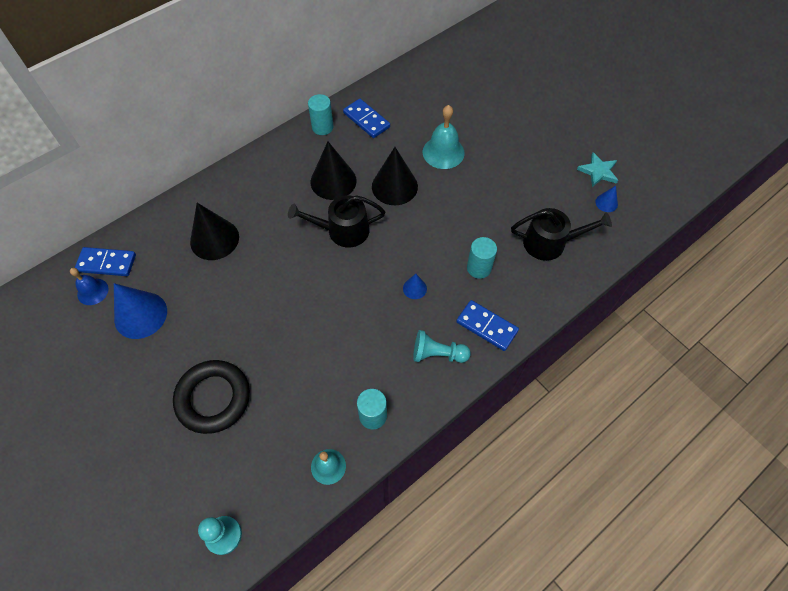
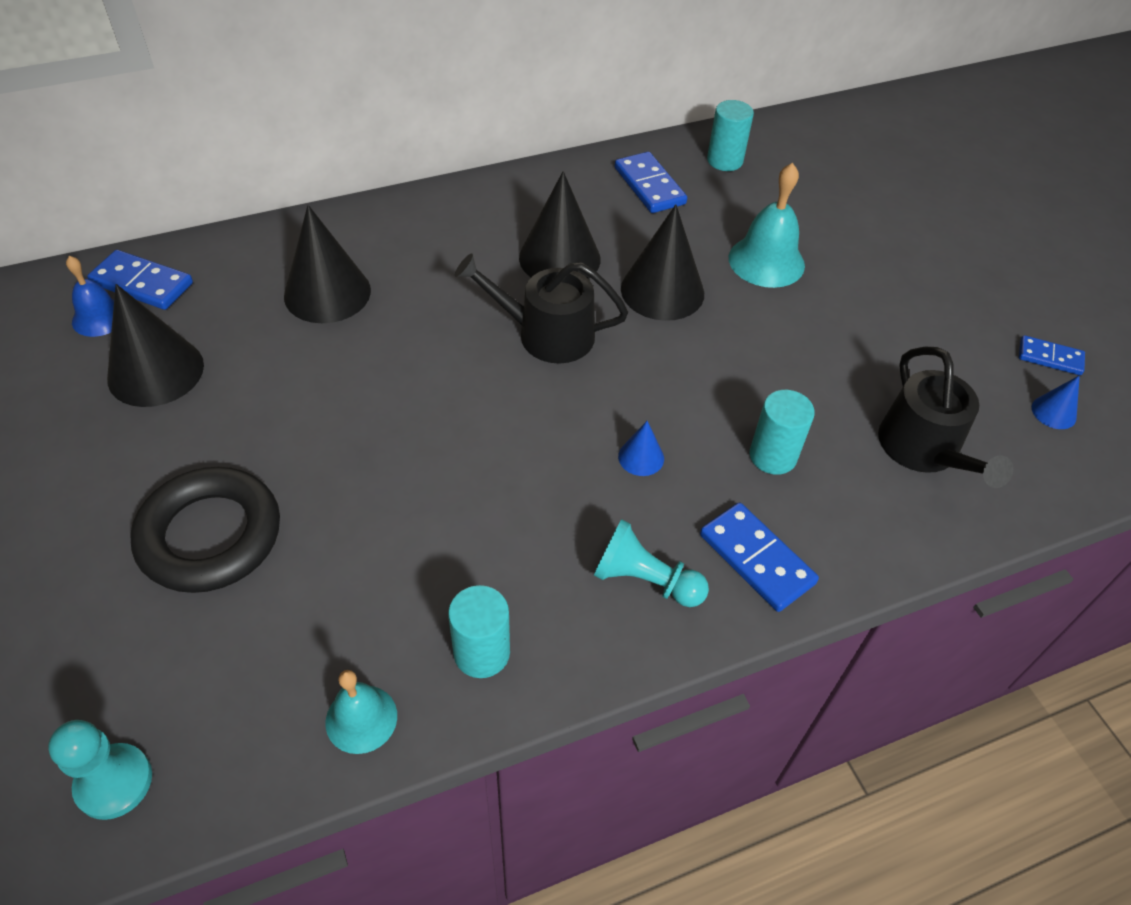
camera: 15 degrees right, 10 degrees down
blue cone [114,283,167,339] -> black cone [107,284,204,407]
turquoise cylinder [308,94,334,135] -> turquoise cylinder moved to [707,100,754,171]
black watering can [511,208,612,261] -> black watering can turned 60 degrees clockwise [878,347,1013,488]
turquoise star [577,152,618,187] -> blue domino [1019,335,1085,375]

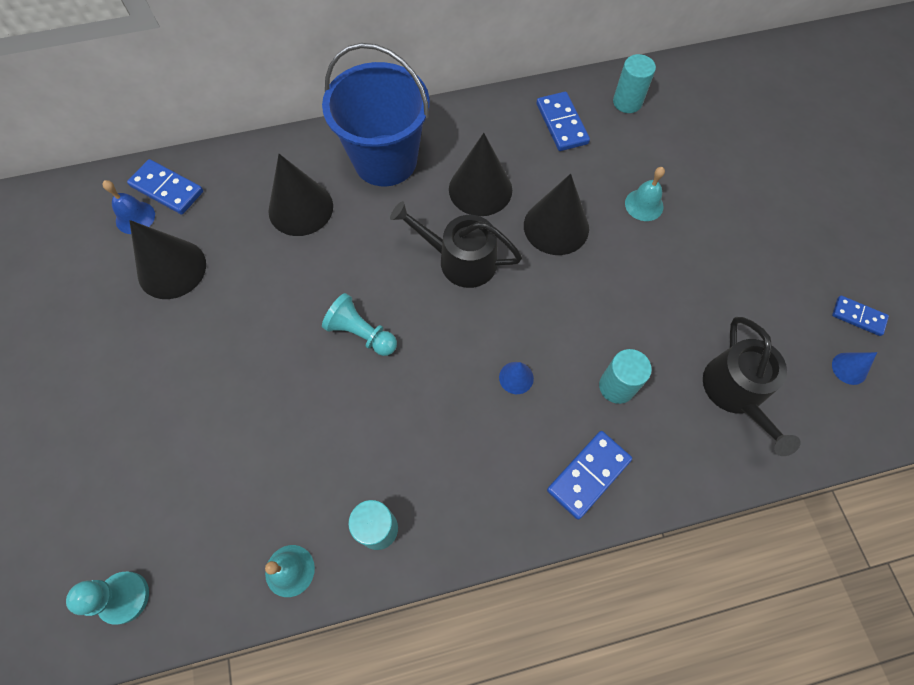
camera: 10 degrees right, 15 degrees up
black ring [130,467,280,593] -> none
turquoise pawn [594,519,709,607] -> turquoise pawn moved to [322,293,397,356]
blue domino [700,503,819,612] -> blue domino turned 75 degrees clockwise [547,431,632,520]
turquoise bell [729,163,805,288] -> turquoise bell [625,167,665,221], size x0.63
none -> blue bucket [322,43,430,186]

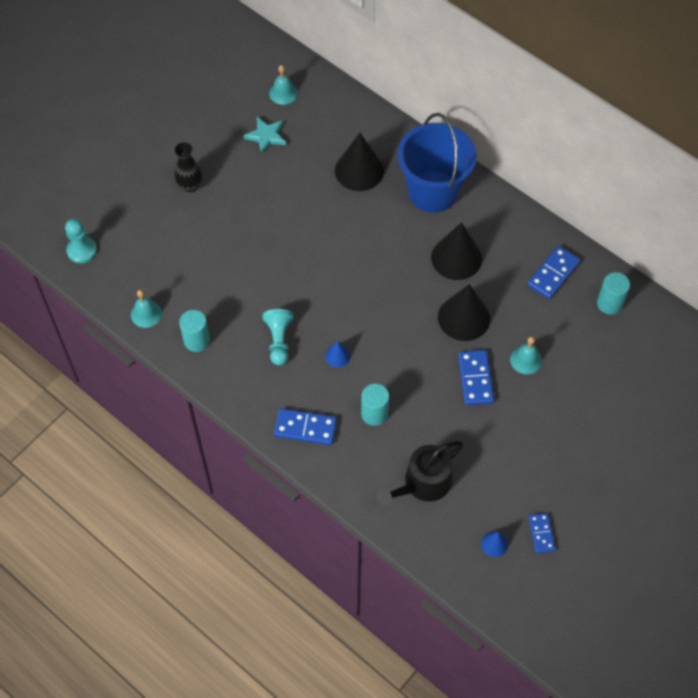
camera: 55 degrees right, 5 degrees down
blue bell [102,180,155,234] -> turquoise bell [269,65,298,105]
blue domino [127,159,203,215] -> blue domino moved to [458,350,494,405]
black cone [129,220,206,299] -> turquoise star [243,117,286,154]
turquoise pawn [322,293,397,356] -> turquoise pawn moved to [262,309,293,366]
black watering can [390,201,522,288] -> none
none -> black vase [174,142,203,192]

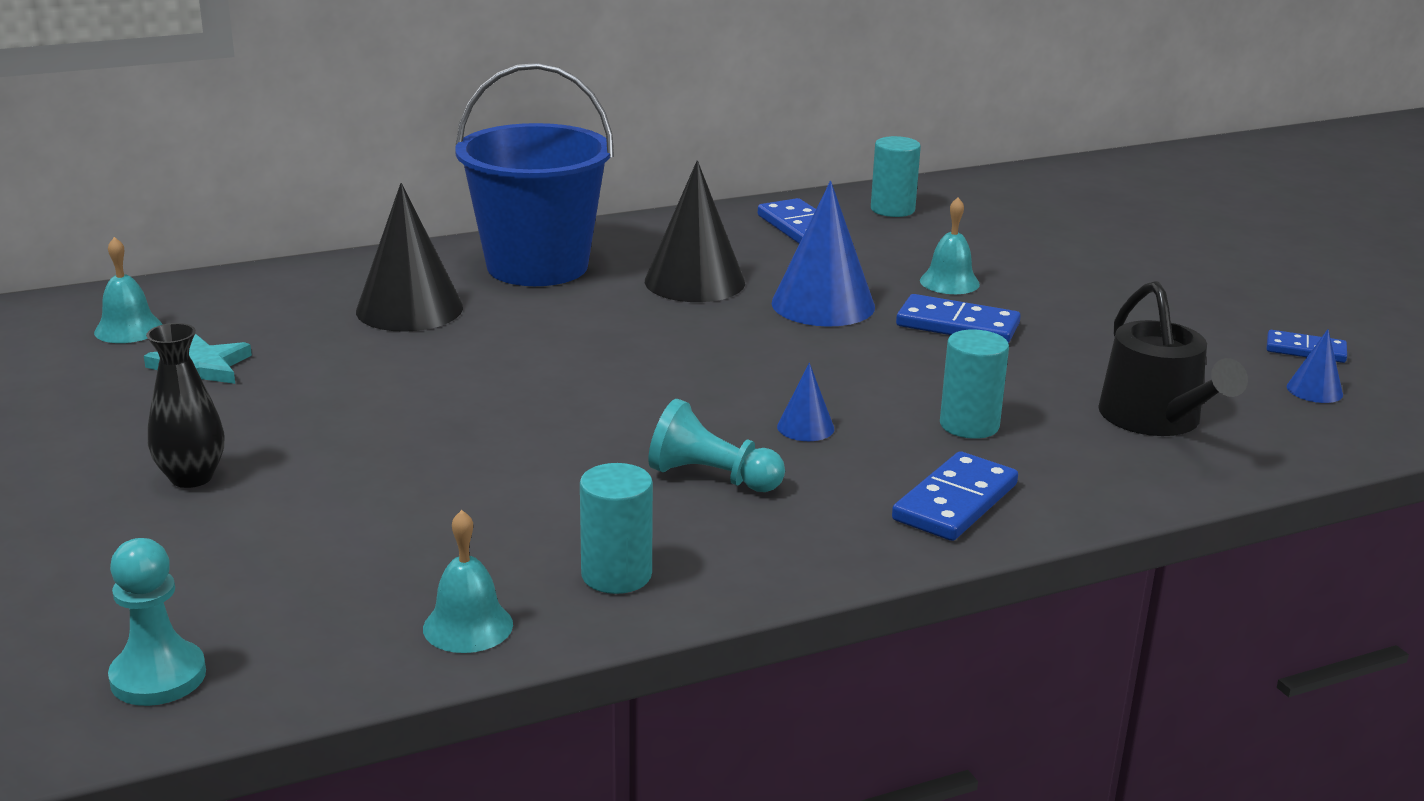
camera: 65 degrees left, 35 degrees down
black cone [438,284,490,341] -> blue cone [772,181,875,327]

